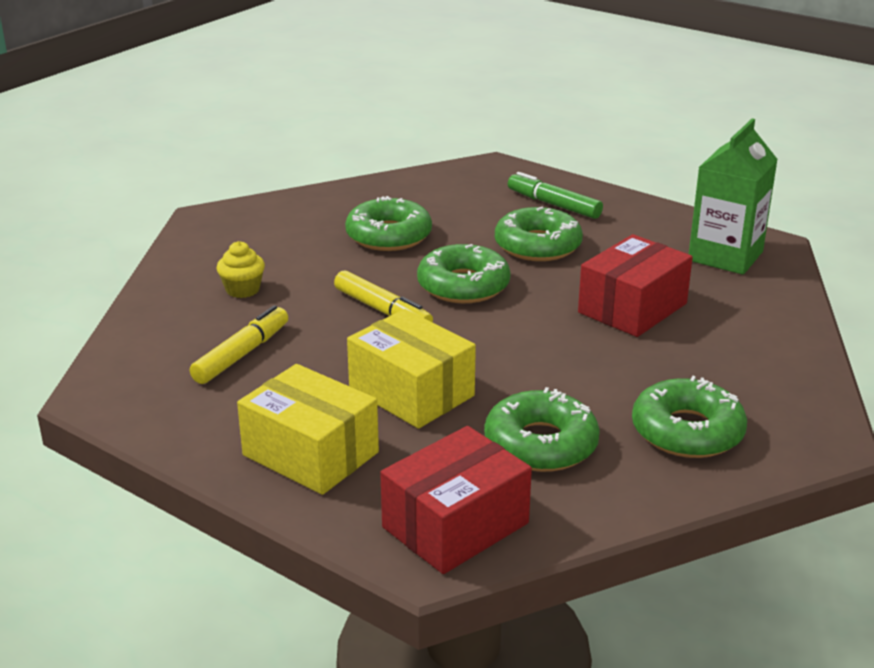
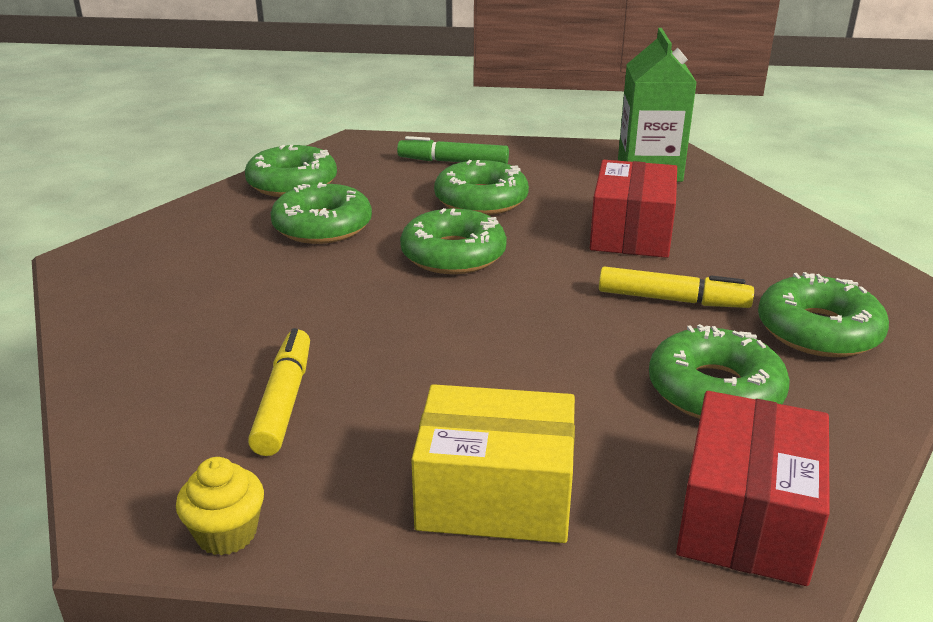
camera: 30 degrees left, 0 degrees up
yellow cupcake [216,241,265,298] -> yellow cupcake moved to [176,457,264,555]
yellow marker [334,270,433,322] -> yellow marker moved to [599,266,754,308]
yellow box [347,309,476,429] -> none
none -> green donut [245,145,337,197]

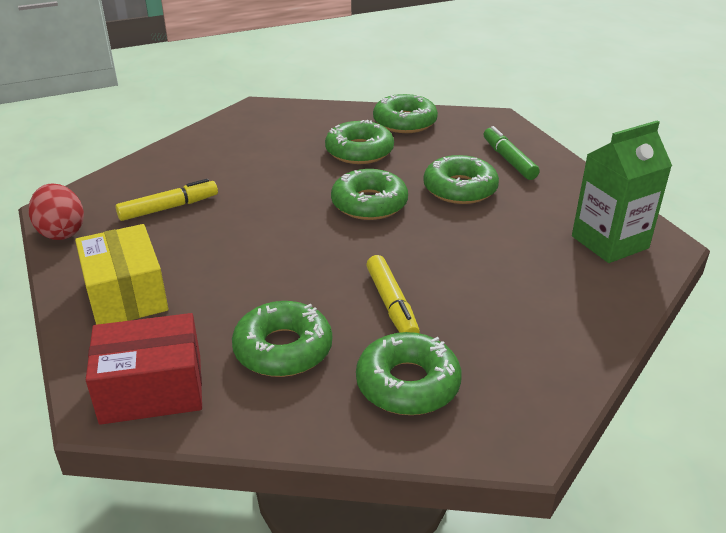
camera: 60 degrees right, 5 degrees up
yellow cupcake [176,457,264,555] -> red egg [28,183,84,240]
red box [590,160,677,258] -> none

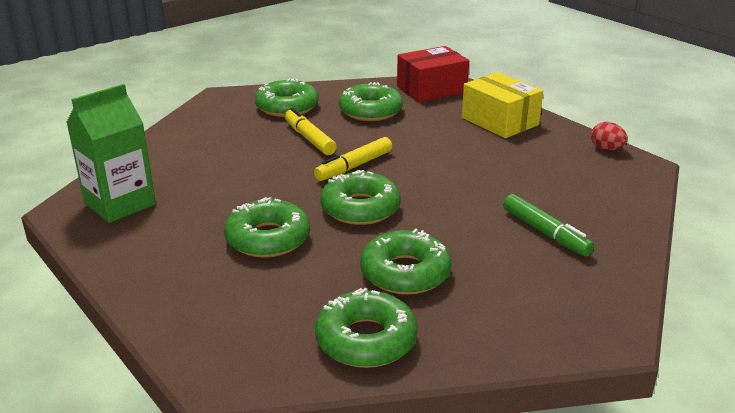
camera: 165 degrees right, 5 degrees down
red egg [28,183,84,240] -> red egg [591,122,628,150], size x0.65
yellow marker [116,179,218,221] -> yellow marker moved to [314,137,392,181]
green marker [484,126,540,180] -> green marker moved to [503,194,594,257]

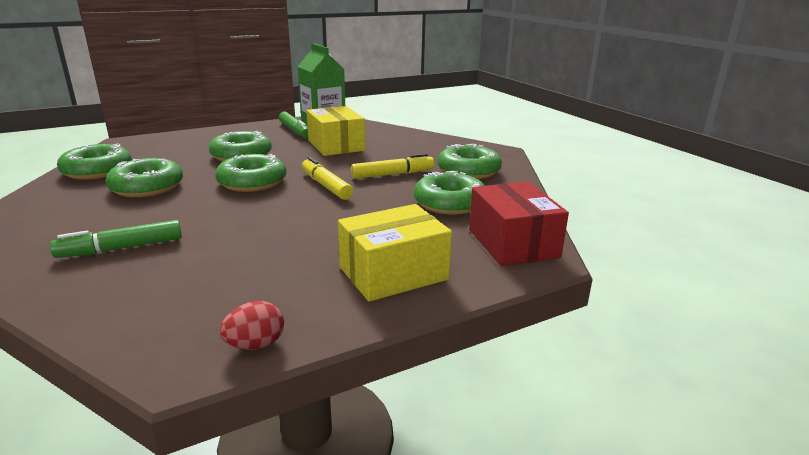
camera: 100 degrees right, 5 degrees down
none -> green marker [279,112,308,138]
none -> yellow box [307,106,365,156]

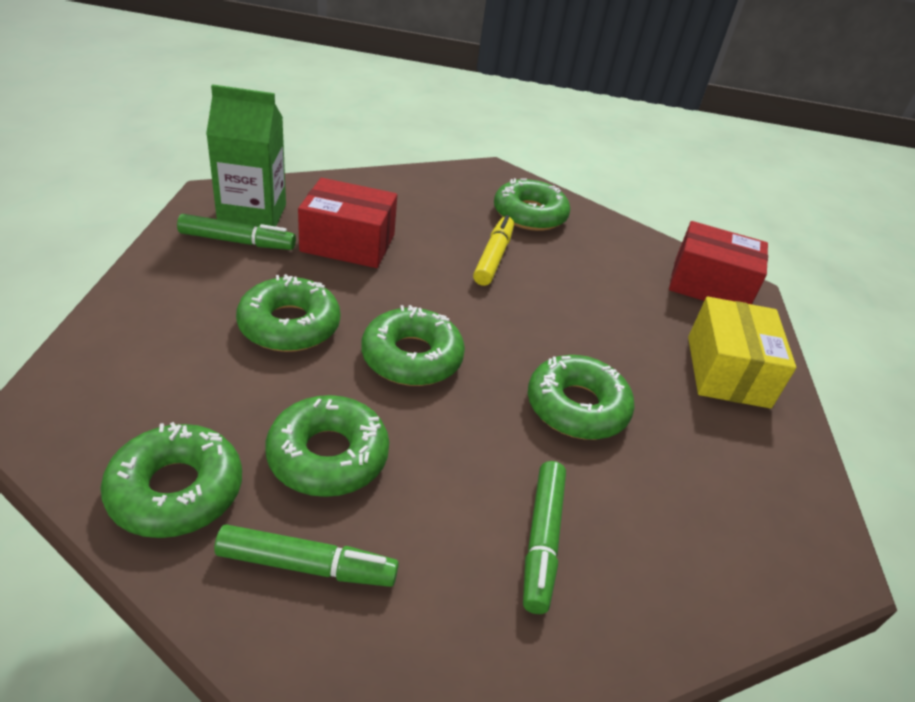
camera: 60 degrees left, 15 degrees up
red egg [219,301,284,350] -> none
yellow marker [302,157,353,200] -> none
yellow box [307,106,365,156] -> red box [298,178,397,268]
green donut [414,171,485,215] -> green donut moved to [528,355,635,440]
none -> green marker [214,525,399,587]

